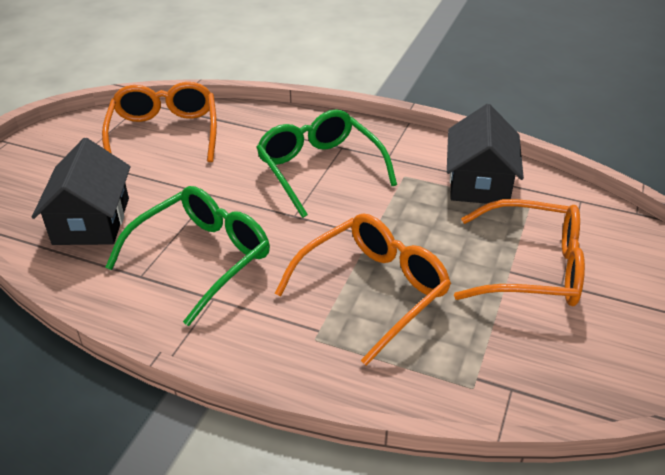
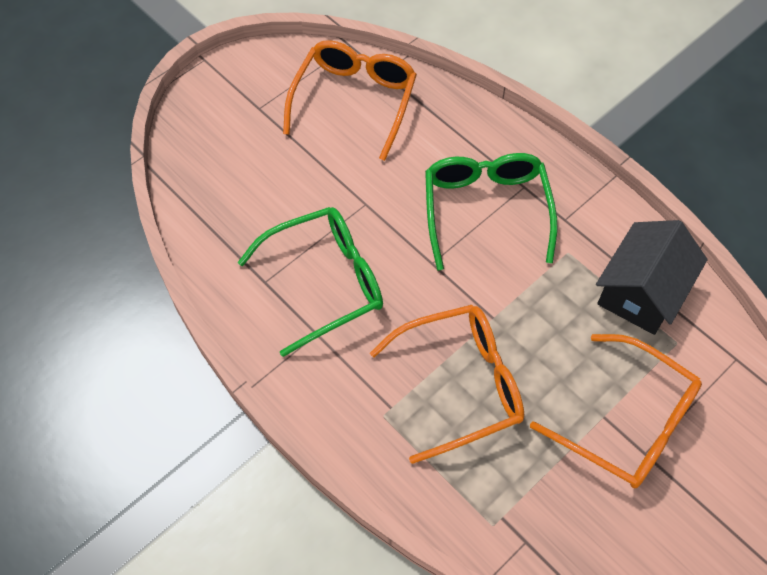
camera: 25 degrees right, 20 degrees up
black house [32,138,131,245] -> none

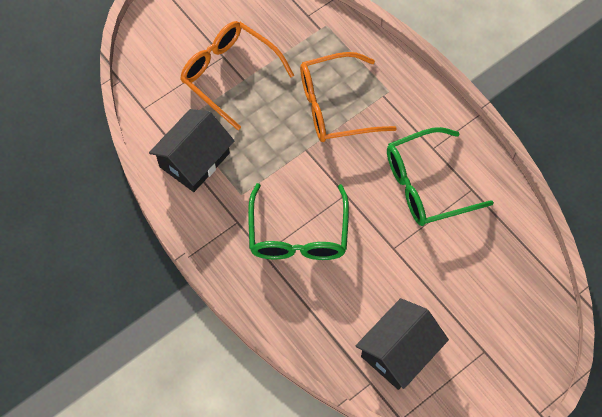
camera: 175 degrees left, 5 degrees up
orange glasses [283,40,417,161] -> black house [356,298,449,390]

